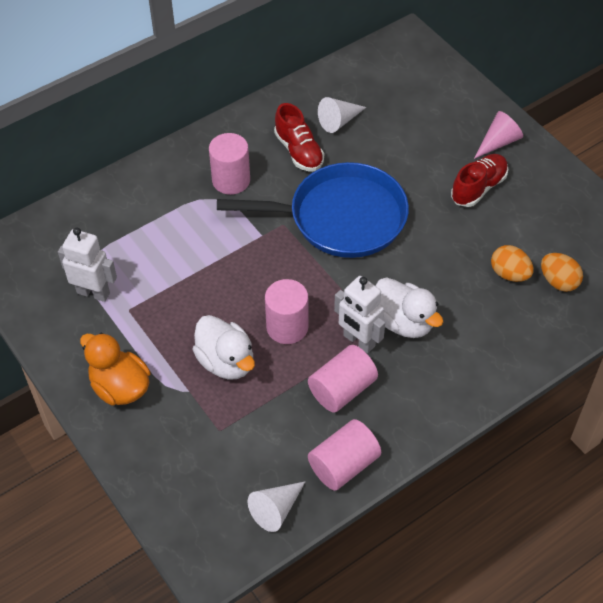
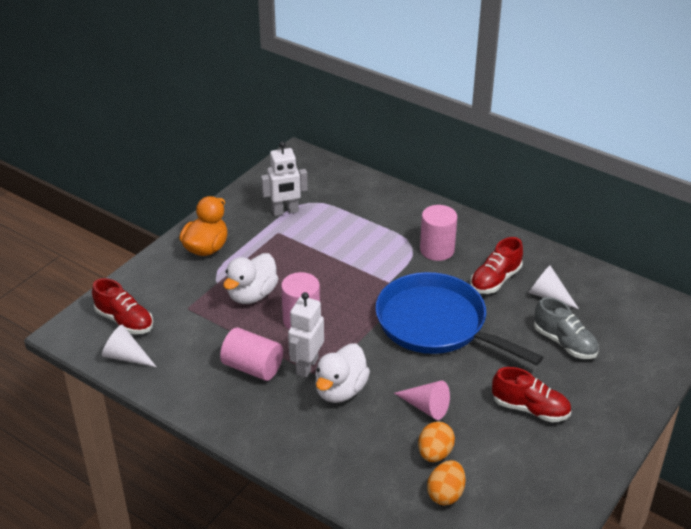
camera: 70 degrees right, 15 degrees down
white robot [58,228,117,302] -> white robot turned 75 degrees clockwise [261,141,308,216]
blue pan [217,162,409,258] -> blue pan turned 150 degrees clockwise [375,272,543,365]
pink cylinder [308,419,381,491] -> none
pink cone [474,111,523,159] -> pink cone moved to [394,381,450,420]
none -> red shoe [92,278,153,334]
none -> grey shoe [534,297,599,359]

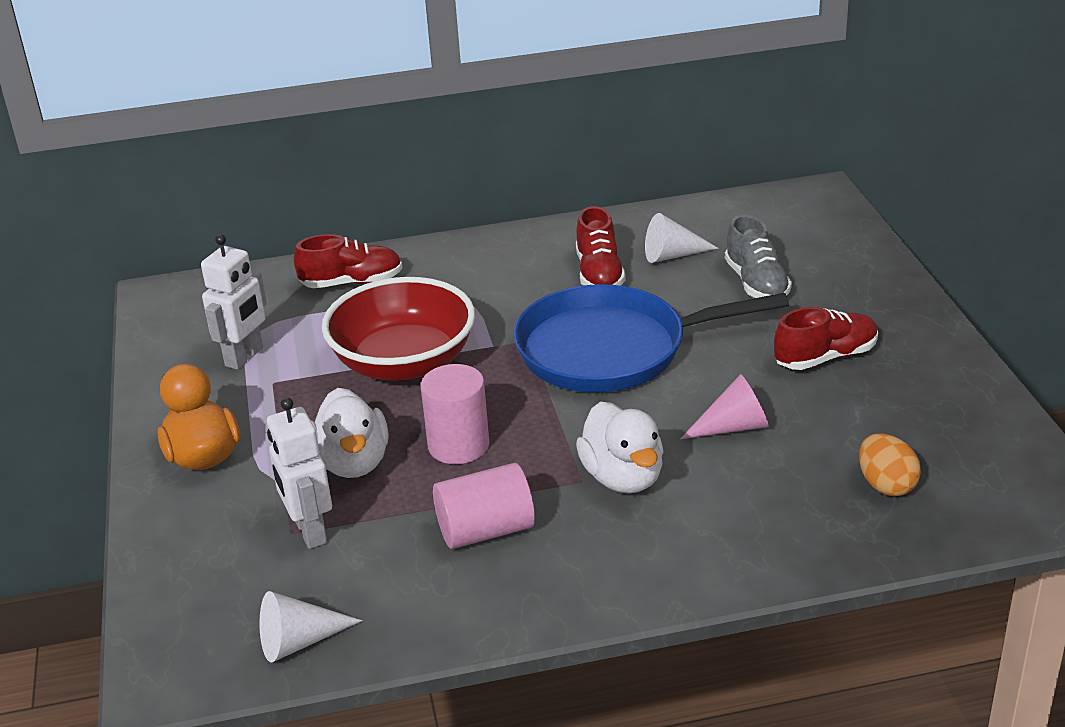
camera: 45 degrees left, 5 degrees down
red shoe [92,278,153,334] -> red shoe moved to [294,234,403,288]
white robot [288,292,324,377] -> white robot moved to [267,397,332,549]
orange egg [418,421,455,462] -> none
pink cylinder [420,205,457,261] -> none
grey shoe [534,297,599,359] -> grey shoe turned 75 degrees clockwise [725,215,792,298]
none -> red bowl [322,277,475,381]

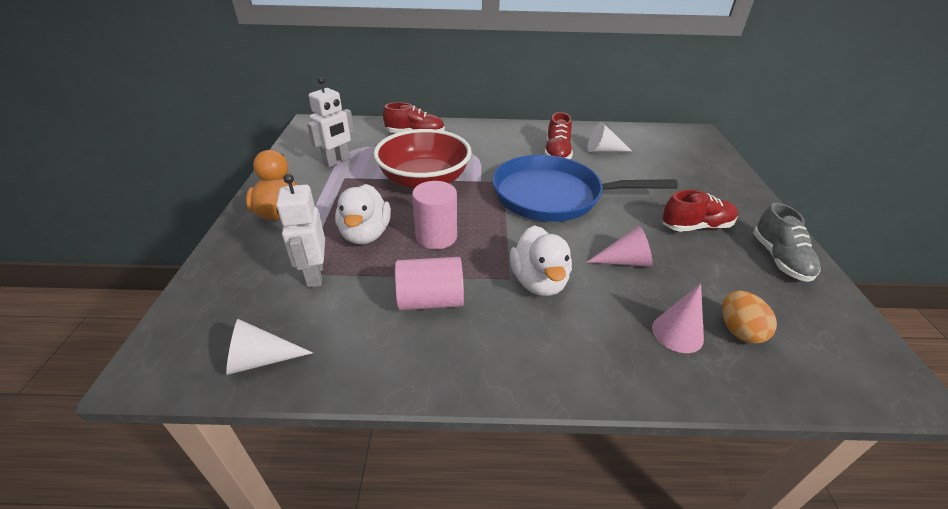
camera: 10 degrees right, 5 degrees up
grey shoe [725,215,792,298] -> grey shoe moved to [753,203,820,282]
none -> pink cone [652,283,704,353]

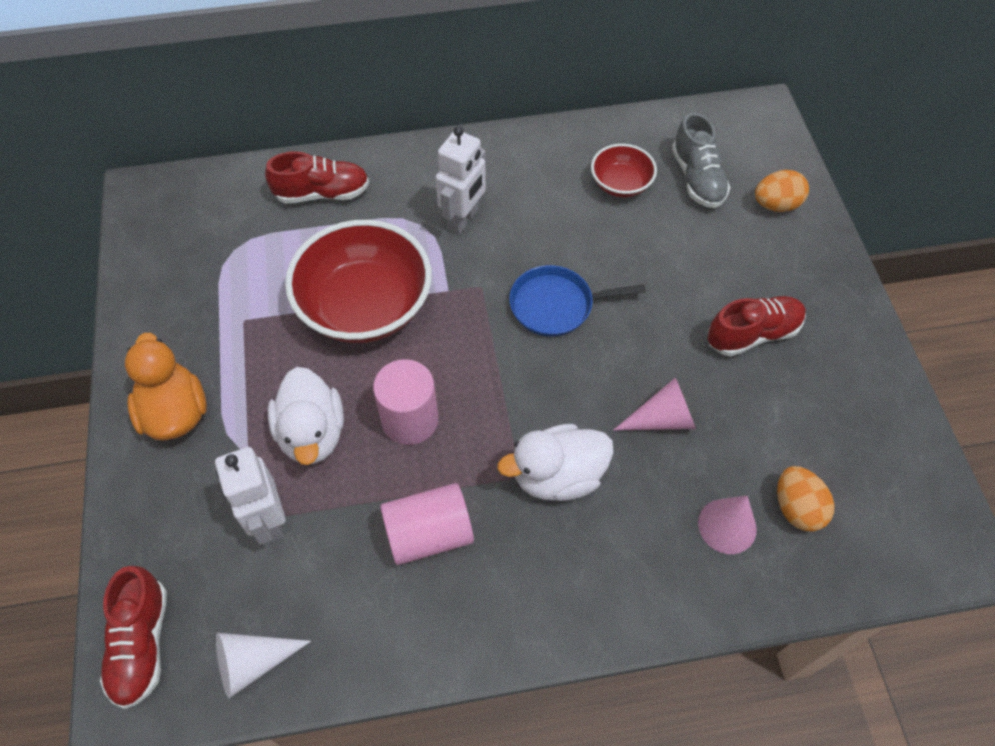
camera: 10 degrees left, 20 degrees up
white robot [307,77,354,167] -> white robot moved to [435,126,486,234]
blue pan [492,155,678,222] -> blue pan [509,265,646,337], size x0.53
white duck [510,225,572,296] -> white duck turned 90 degrees clockwise [497,424,614,501]
red shoe [544,112,573,159] -> red shoe moved to [100,566,167,709]
white cone [588,122,632,152] -> red bowl [591,144,657,198]
grey shoe [753,203,820,282] -> grey shoe moved to [672,113,731,208]
none -> orange egg [755,170,809,212]

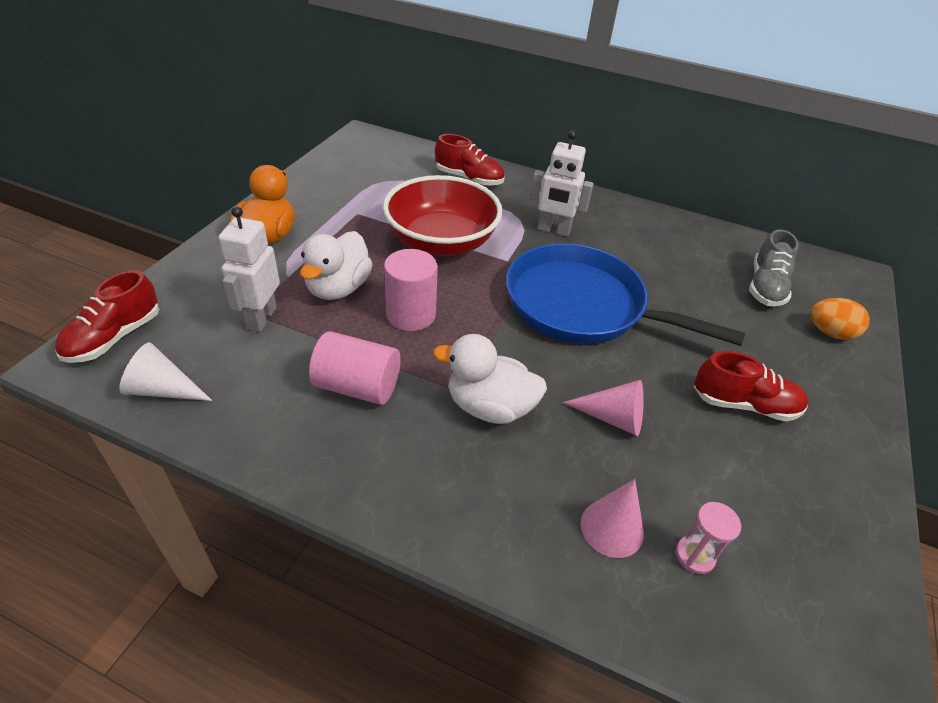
camera: 30 degrees right, 15 degrees down
white robot [435,126,486,234] -> white robot turned 45 degrees clockwise [530,131,593,237]
blue pan [509,265,646,337] -> blue pan [506,244,745,346], size x1.88
red bowl [591,144,657,198] -> none
orange egg [777,466,834,532] -> pink hourglass [676,502,742,574]

